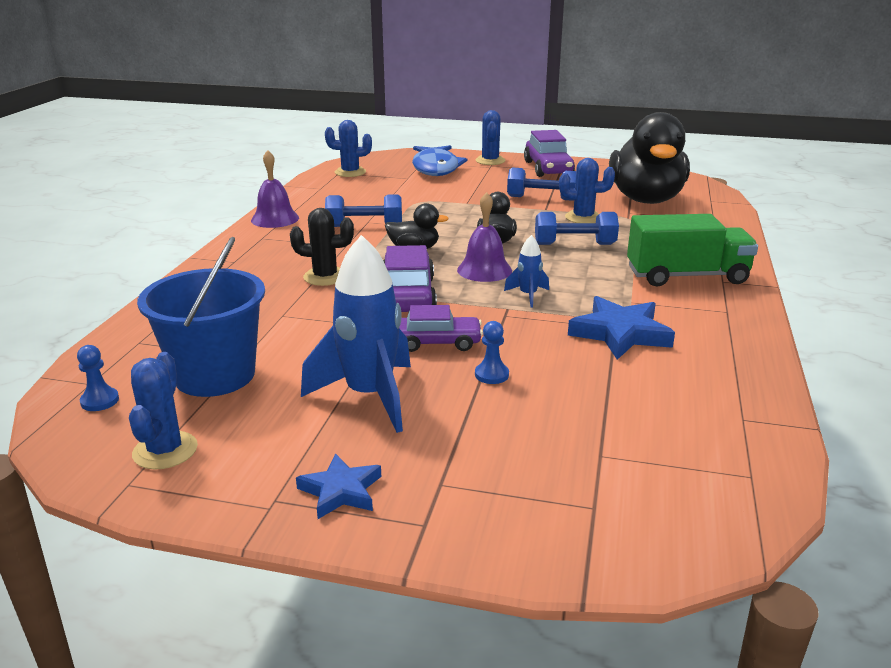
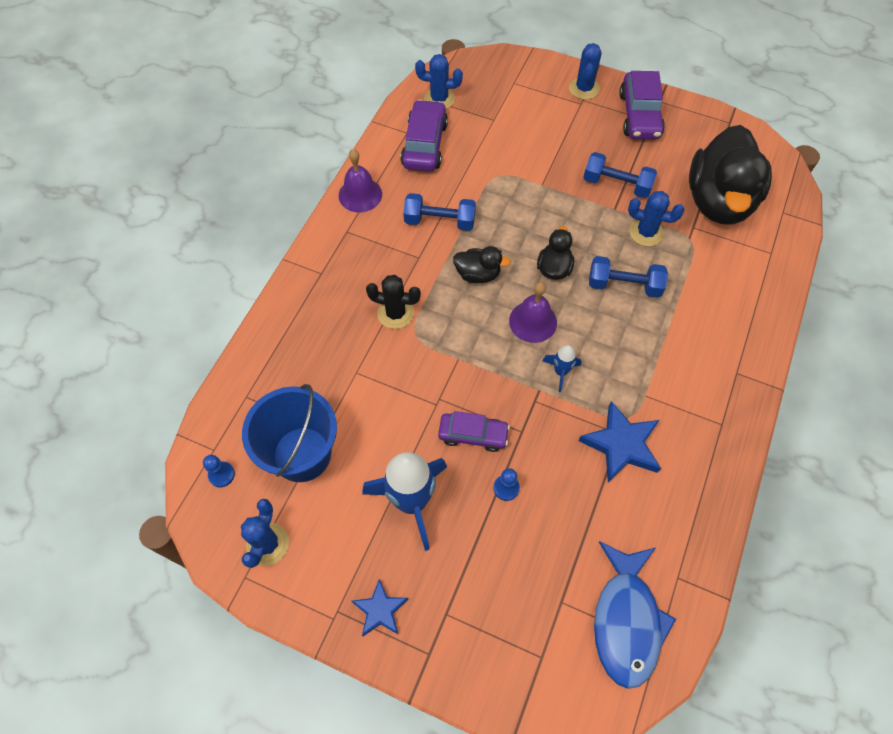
camera: 10 degrees right, 35 degrees up
purple car [383,245,437,312] -> purple car moved to [401,99,448,172]
blue fish [412,145,468,176] -> blue fish moved to [594,541,676,689]
green truck [627,214,758,286] -> none

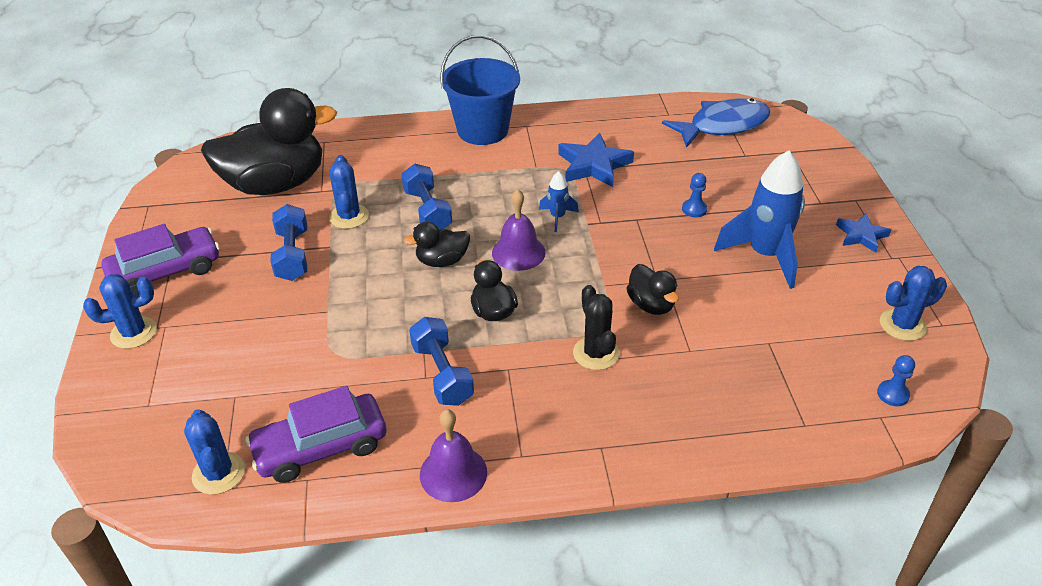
camera: 120 degrees left, 20 degrees down
blue bucket [242,384,337,482] -> blue bucket moved to [440,35,520,145]
purple car [438,411,510,452] -> none
none -> black duck [626,264,679,315]

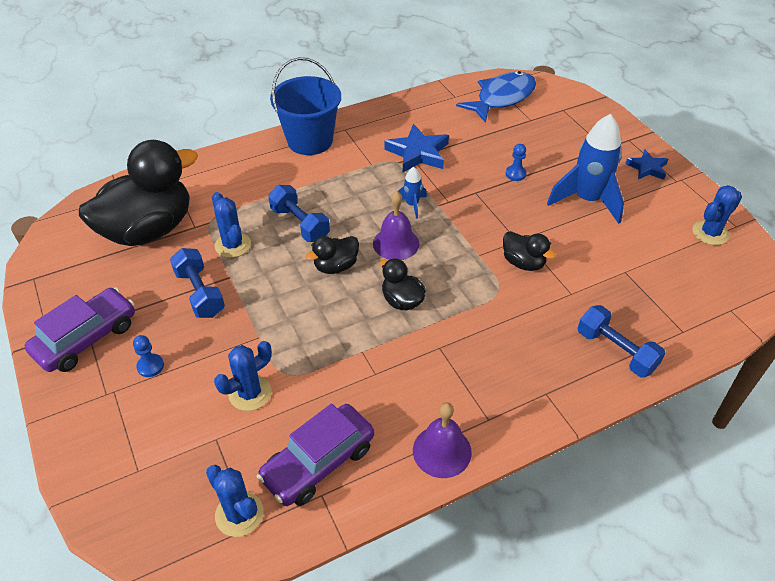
camera: 20 degrees left, 5 degrees up
blue cactus [83,274,157,349] -> blue cactus moved to [214,341,272,411]
blue dumbbell [409,317,474,406] -> blue dumbbell moved to [577,305,665,378]
black cactus [573,285,619,370] -> none
blue pawn [877,355,915,406] -> blue pawn moved to [133,335,164,377]

